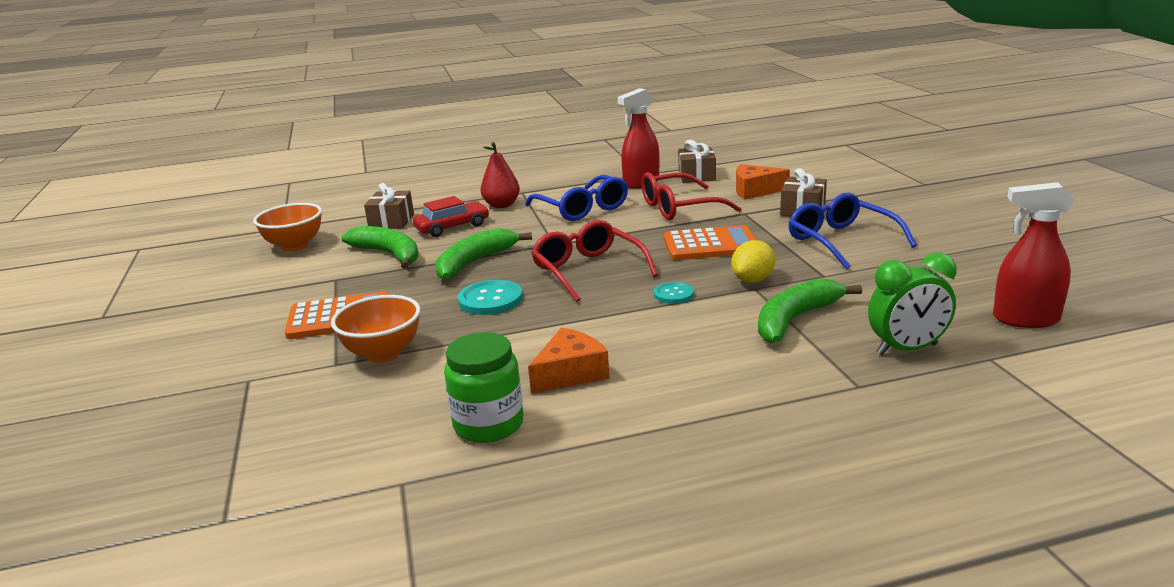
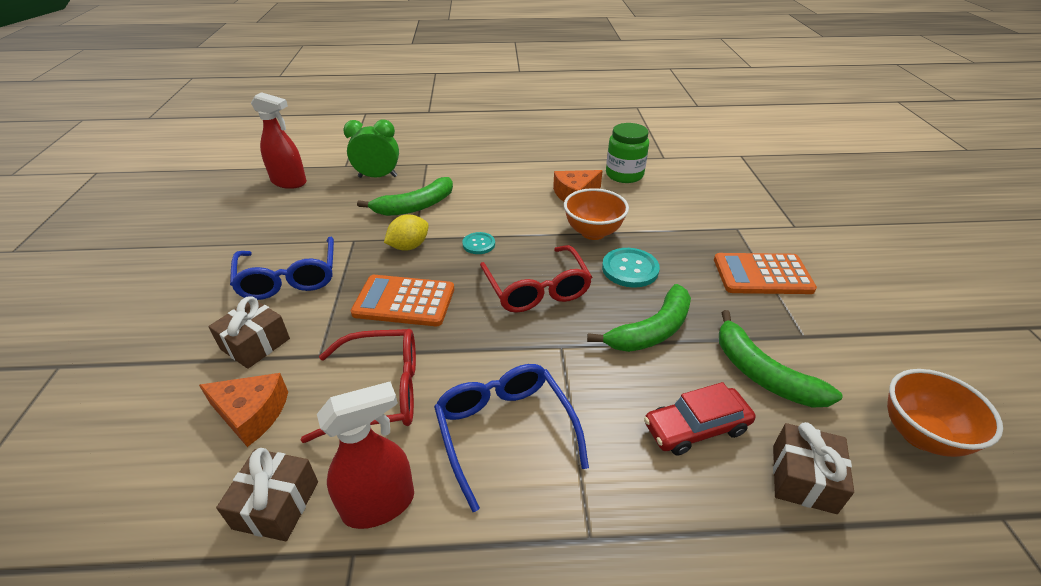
camera: 170 degrees left, 15 degrees up
orange bowl [331,295,420,363] -> orange bowl moved to [564,188,629,240]
red pear [480,142,520,208] -> none

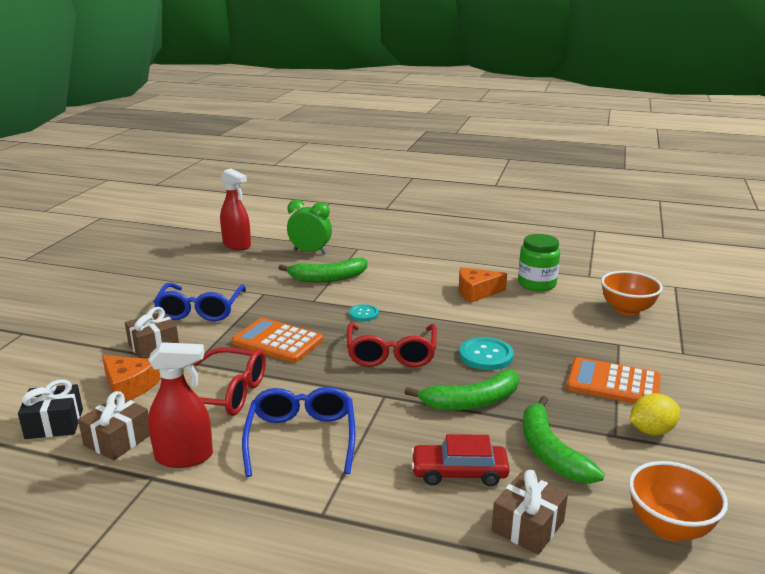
camera: 20 degrees right, 15 degrees down
yellow lemon [384,215,429,251] -> yellow lemon moved to [630,393,680,435]
orange bowl [564,188,629,240] -> orange bowl moved to [601,271,663,316]
none -> black gift [18,379,83,439]

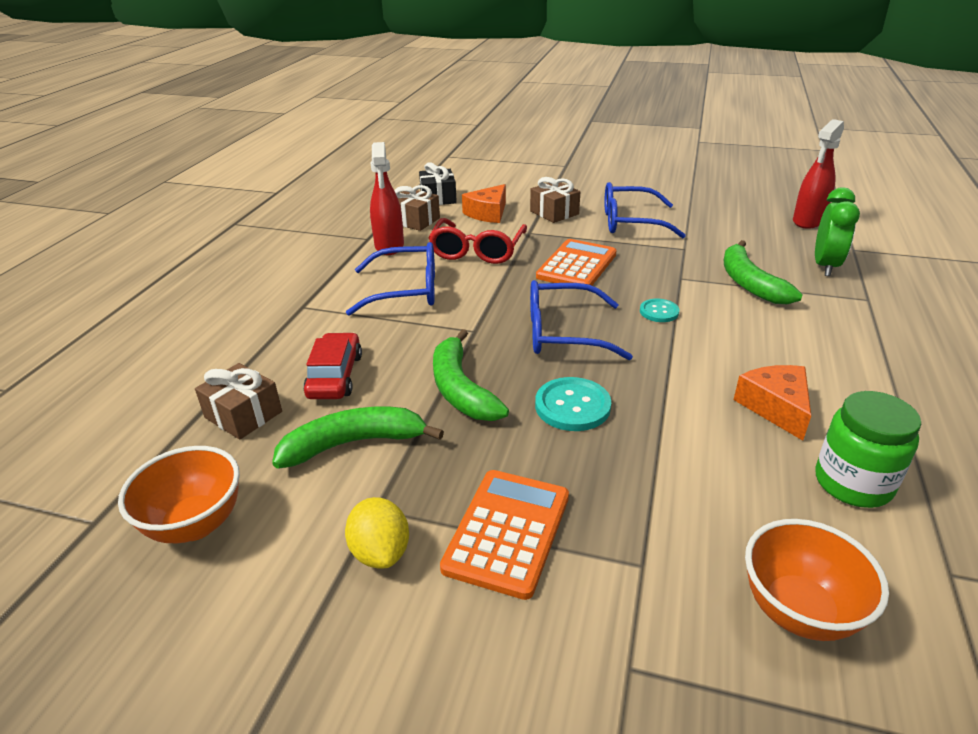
camera: 90 degrees right, 10 degrees up
red glasses [347,323,437,367] -> blue glasses [530,280,633,360]

